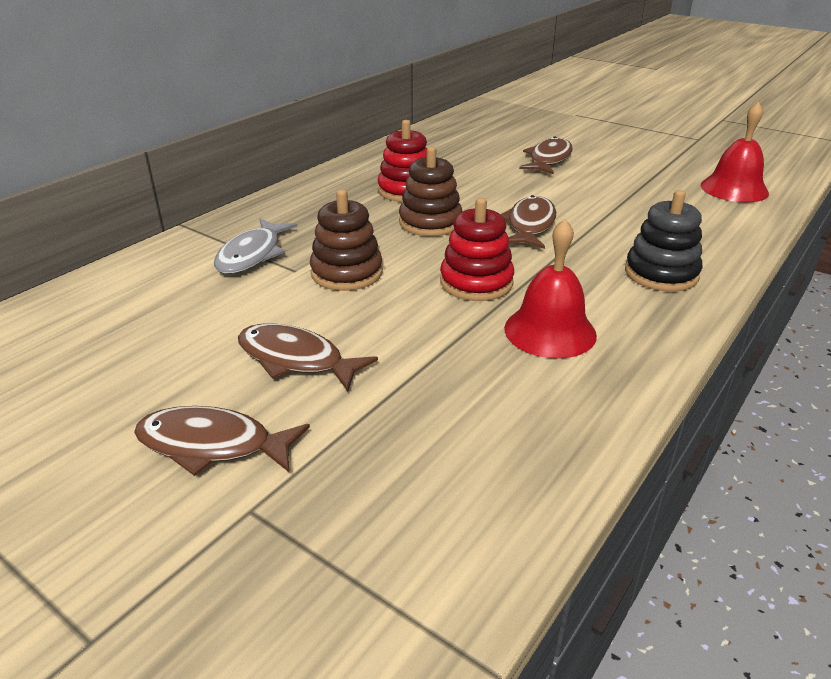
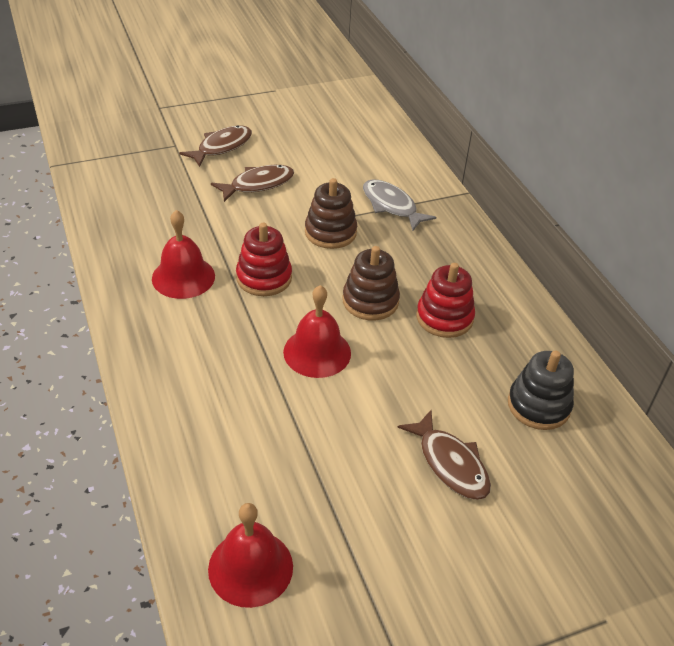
camera: 120 degrees right, 10 degrees up
brown fish [500,195,556,249] -> red bell [283,285,351,378]
black stacking toy [625,190,703,292] -> black stacking toy moved to [508,350,574,430]

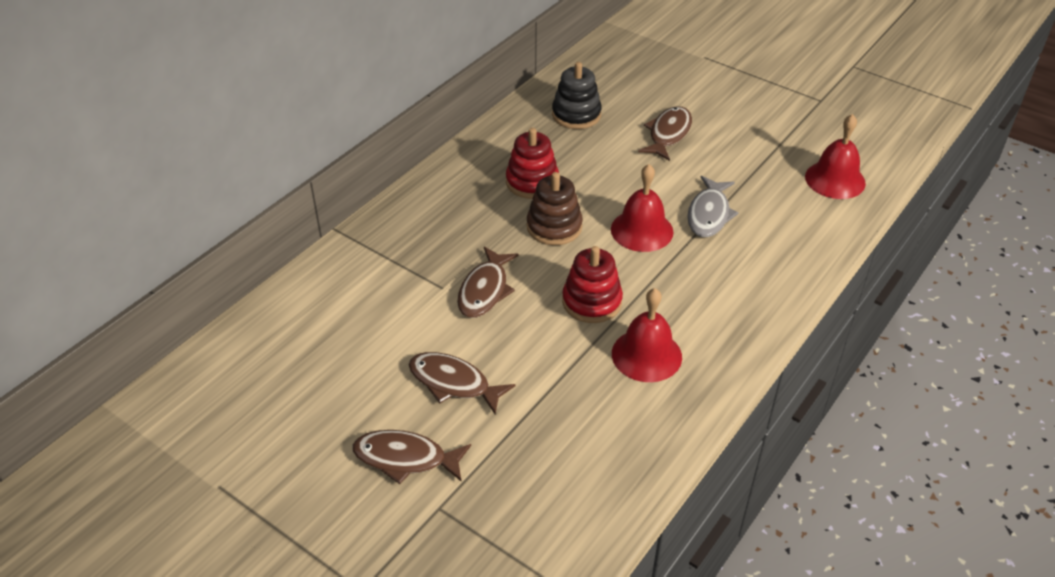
camera: 120 degrees left, 0 degrees up
brown stacking toy [305,178,357,249] -> brown fish [457,247,519,318]
grey fish [363,179,436,231] -> grey fish moved to [687,176,739,237]

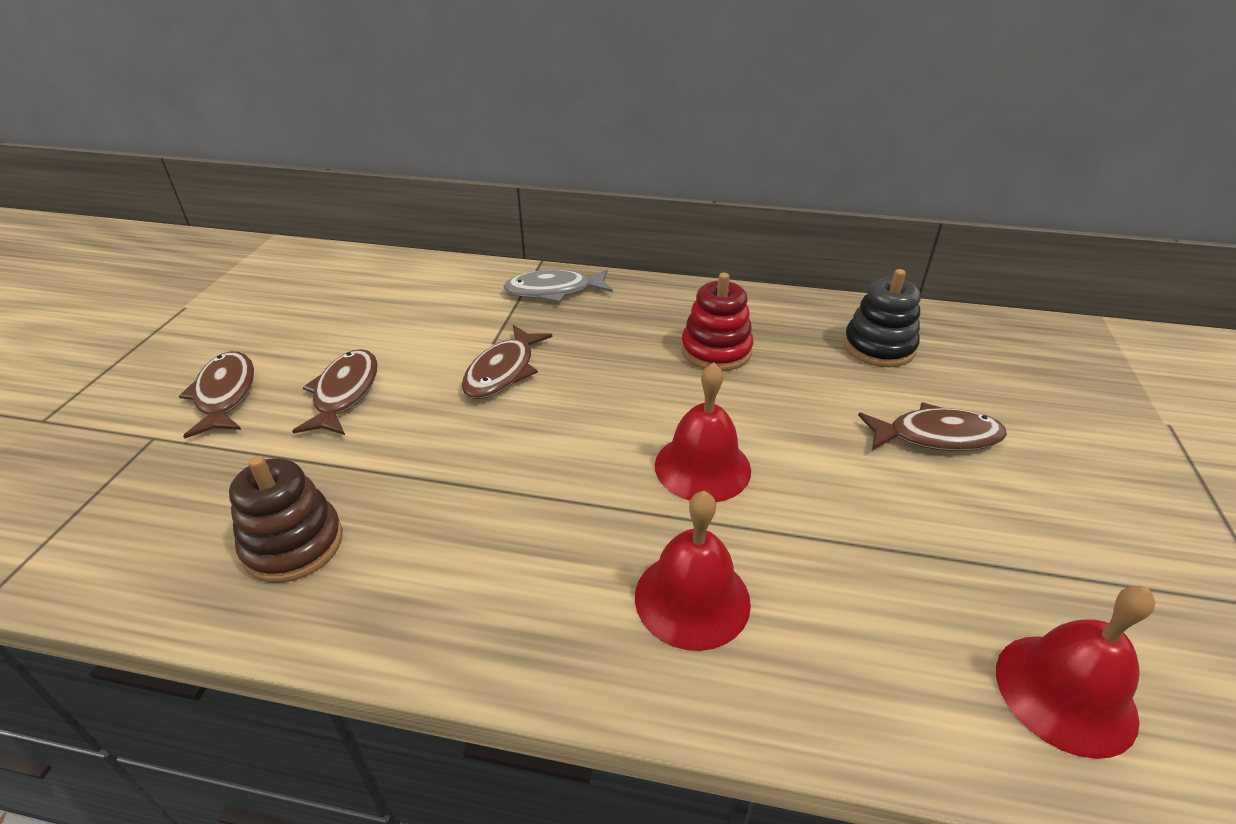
camera: 65 degrees right, 5 degrees down
brown fish [457,247,519,318] -> brown fish turned 60 degrees counterclockwise [462,325,552,399]
brown stacking toy [527,172,583,245] -> brown stacking toy moved to [229,456,343,583]
red stacking toy [562,246,623,323] -> none
red bell [612,288,682,382] -> red bell moved to [635,491,751,651]
grey fish [687,176,739,237] -> grey fish moved to [503,270,613,302]

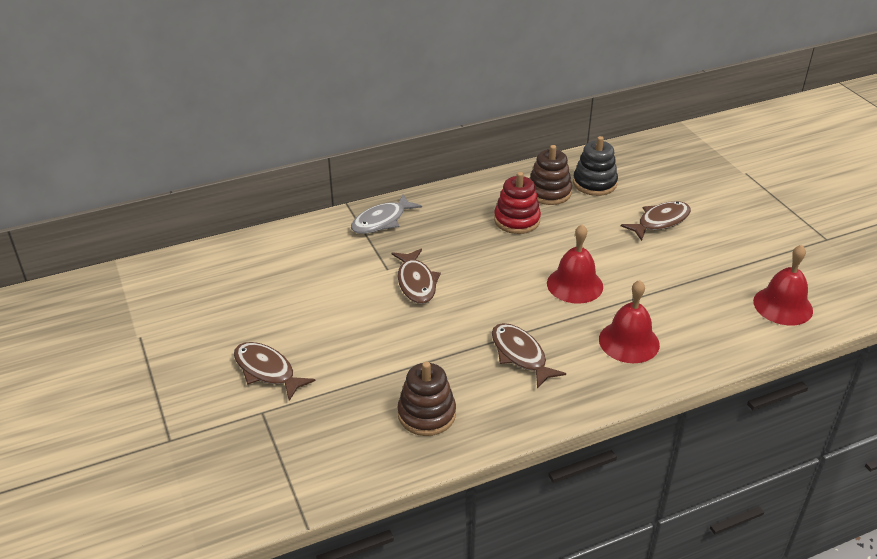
camera: 35 degrees left, 0 degrees up
brown fish [292,349,378,435] -> brown fish moved to [492,323,566,389]
none -> brown stacking toy [529,145,572,205]

